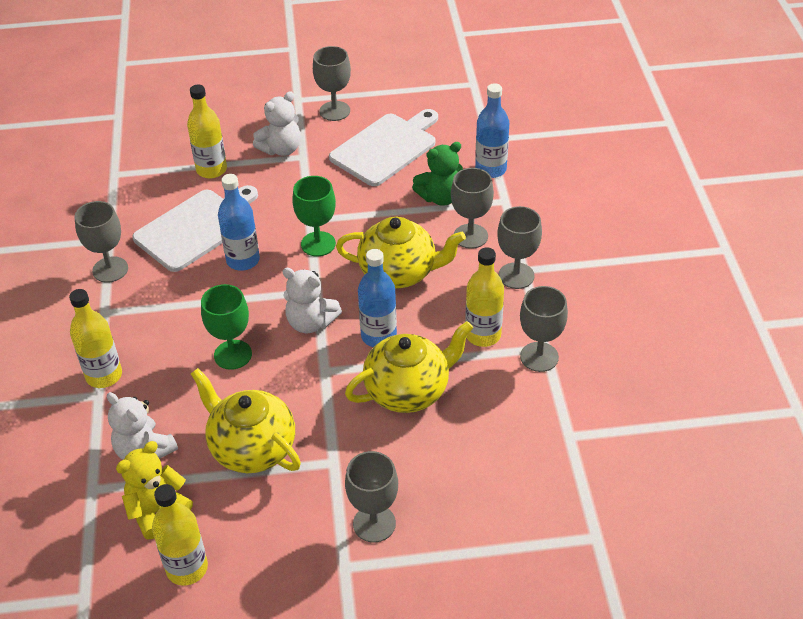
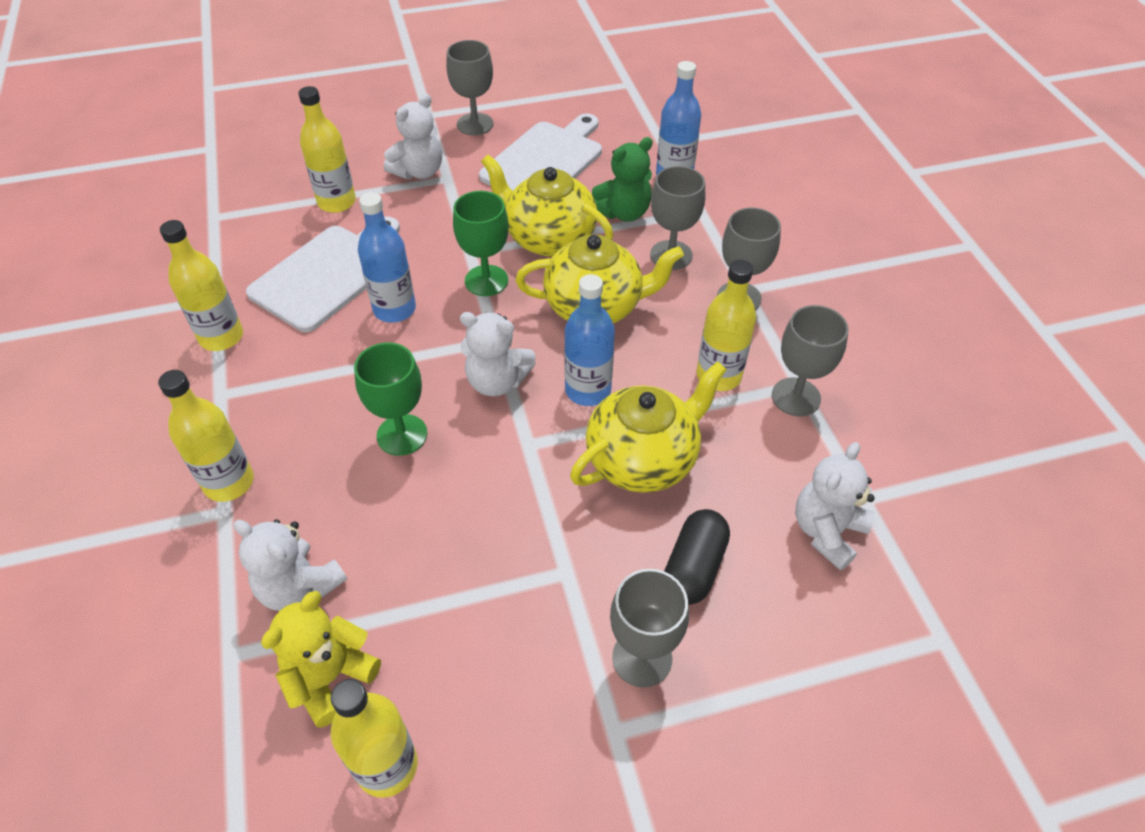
camera: 10 degrees left, 5 degrees up
grey goblet [74,201,128,283] -> yellow bottle [160,220,243,351]
yellow teapot [191,368,301,473] -> yellow teapot moved to [481,154,613,257]
none -> black capsule [664,509,730,605]
none -> white teddy bear [795,442,875,570]

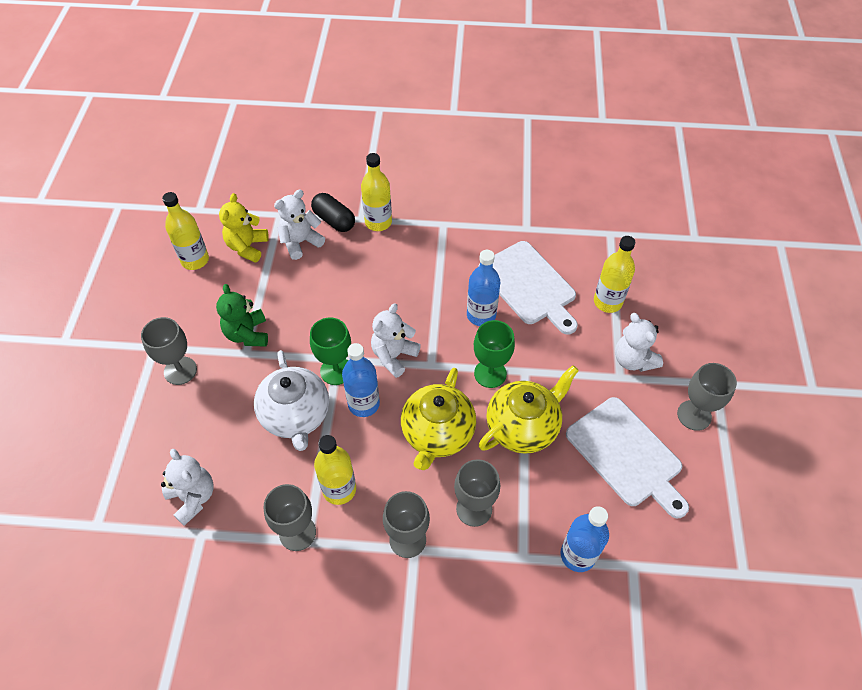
camera: 110 degrees right, 5 degrees up
yellow bottle [160,220,243,351] -> none
yellow teddy bear [261,591,381,728] -> yellow teddy bear turned 135 degrees counterclockwise [219,193,269,263]
green goblet [354,343,427,456] -> green goblet moved to [310,317,351,385]
yellow teapot [570,361,727,493] -> white teapot [254,350,329,451]
green teddy bear [592,137,653,222] -> green teddy bear moved to [216,284,268,347]
black capsule [664,509,730,605] -> black capsule moved to [311,193,355,232]

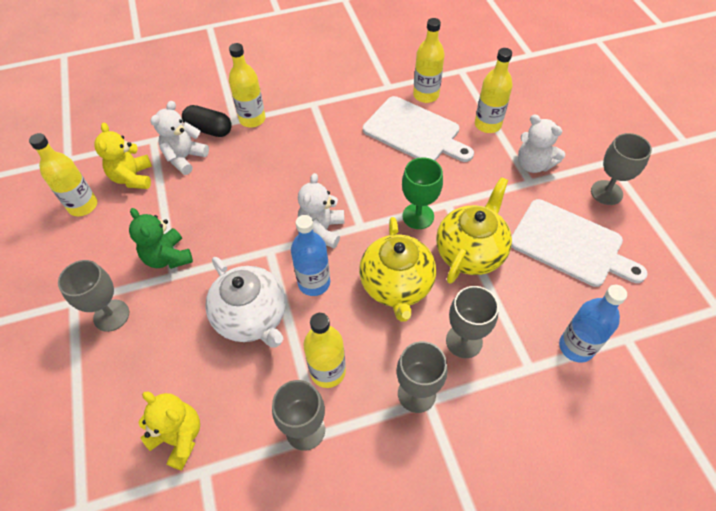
camera: 20 degrees left, 0 degrees up
white teddy bear [161,449,214,526] -> yellow teddy bear [138,392,200,470]
green goblet [310,317,351,385] -> none
blue bottle [467,250,500,326] -> none
none -> yellow bottle [413,18,445,103]

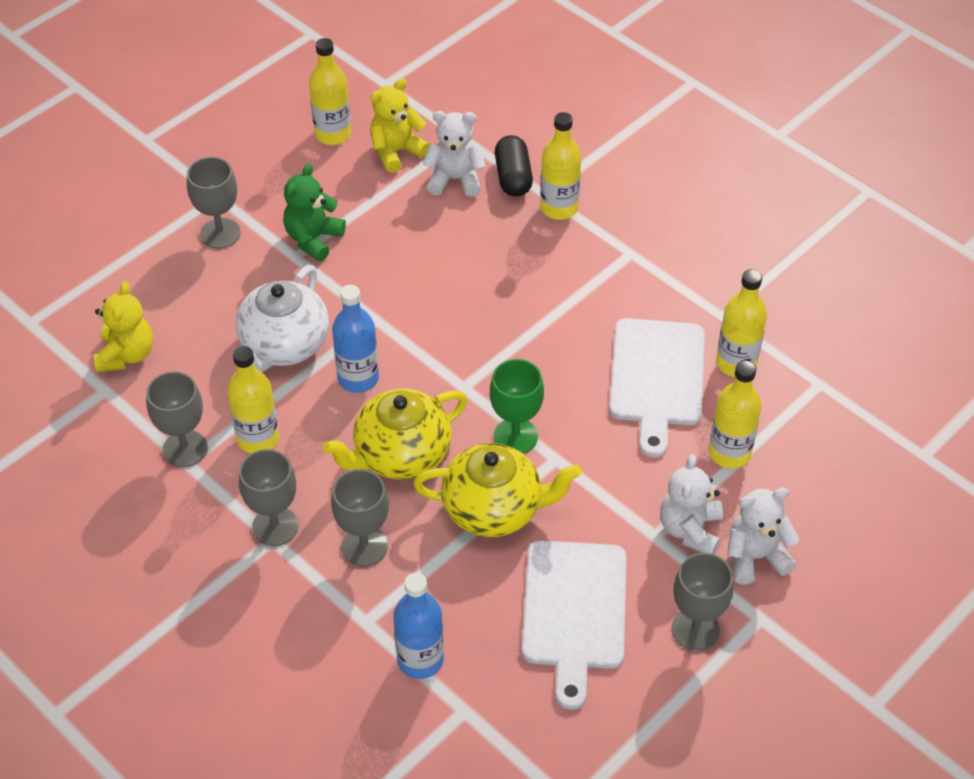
camera: 60 degrees right, 5 degrees down
white teddy bear [298,173,345,248] -> white teddy bear moved to [727,488,800,584]

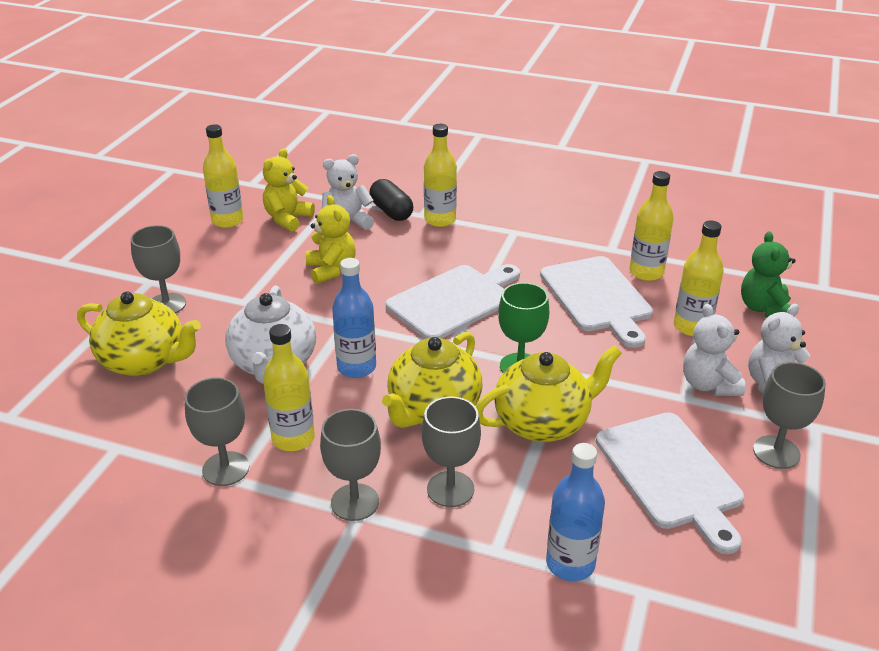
camera: 25 degrees left, 15 degrees down
yellow teddy bear [94,281,153,372] -> yellow teddy bear moved to [306,195,356,284]
green teddy bear [283,164,346,261] -> green teddy bear moved to [741,231,795,317]
none -> yellow teapot [77,291,201,376]
none -> white cutting board [386,264,520,339]

